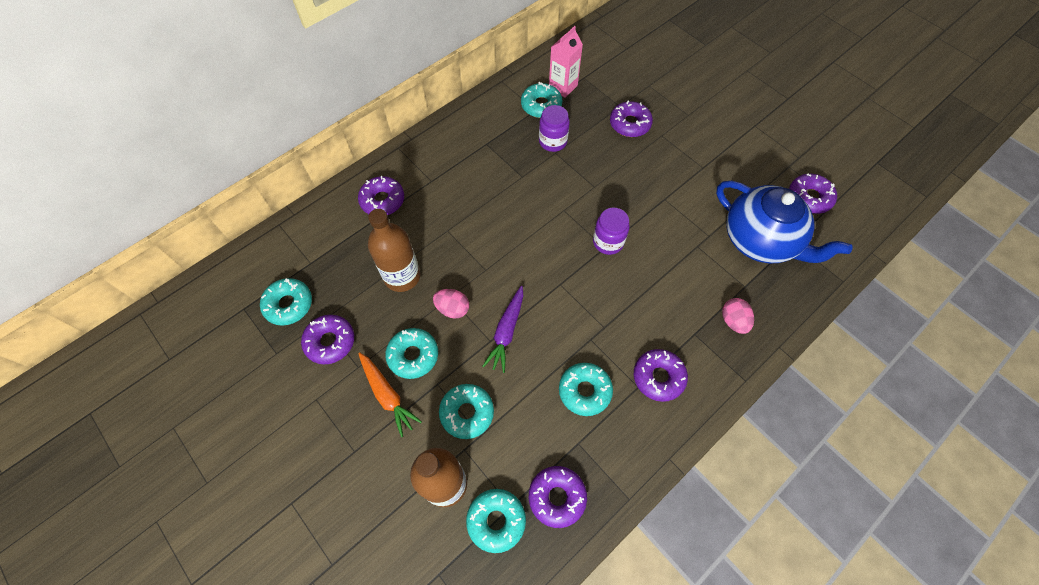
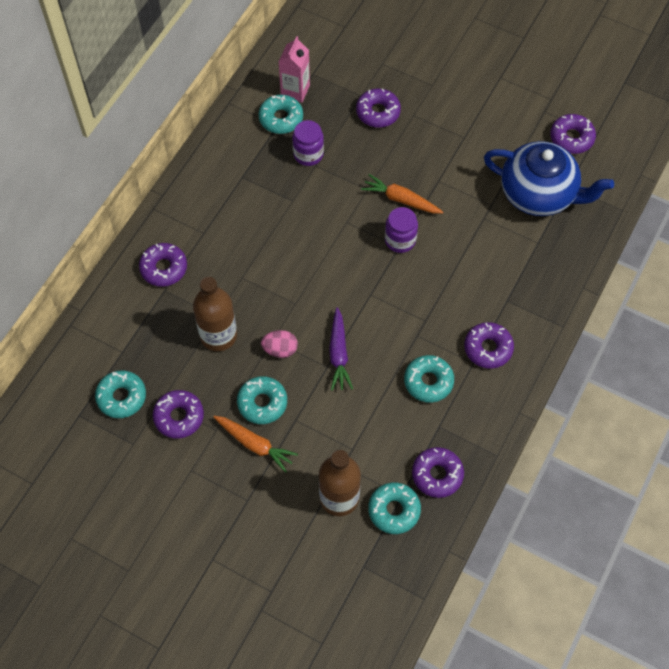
camera: 20 degrees left, 0 degrees up
turquoise donut [439,384,494,439] -> none
pink egg [722,298,754,334] -> none
none -> orange carrot [361,174,443,214]

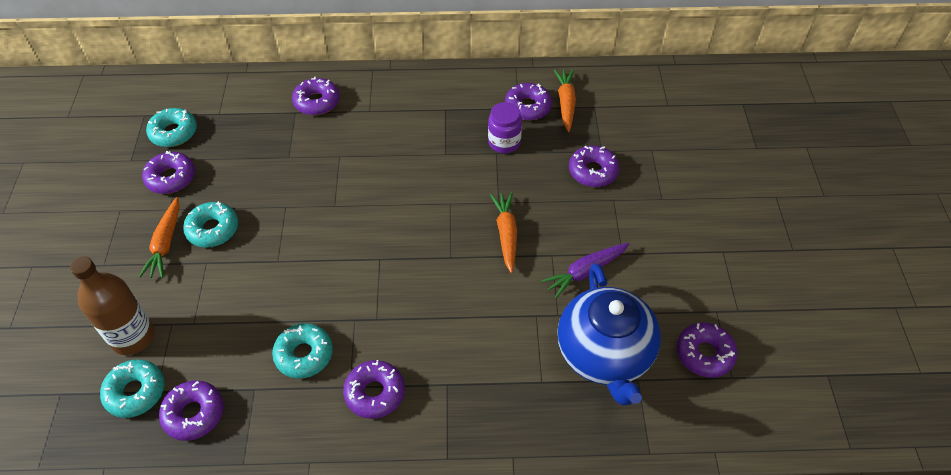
camera: 60 degrees right, 10 degrees down
brown bottle [193,277,237,351] -> none
turquoise donut [259,95,303,134] -> purple donut [505,83,552,120]
pink egg [261,330,298,358] -> none
pink carton [279,36,310,103] -> orange carrot [554,69,576,132]
purple carrot [329,307,353,391] -> purple carrot moved to [541,243,629,298]
purple jar [385,207,418,253] -> none

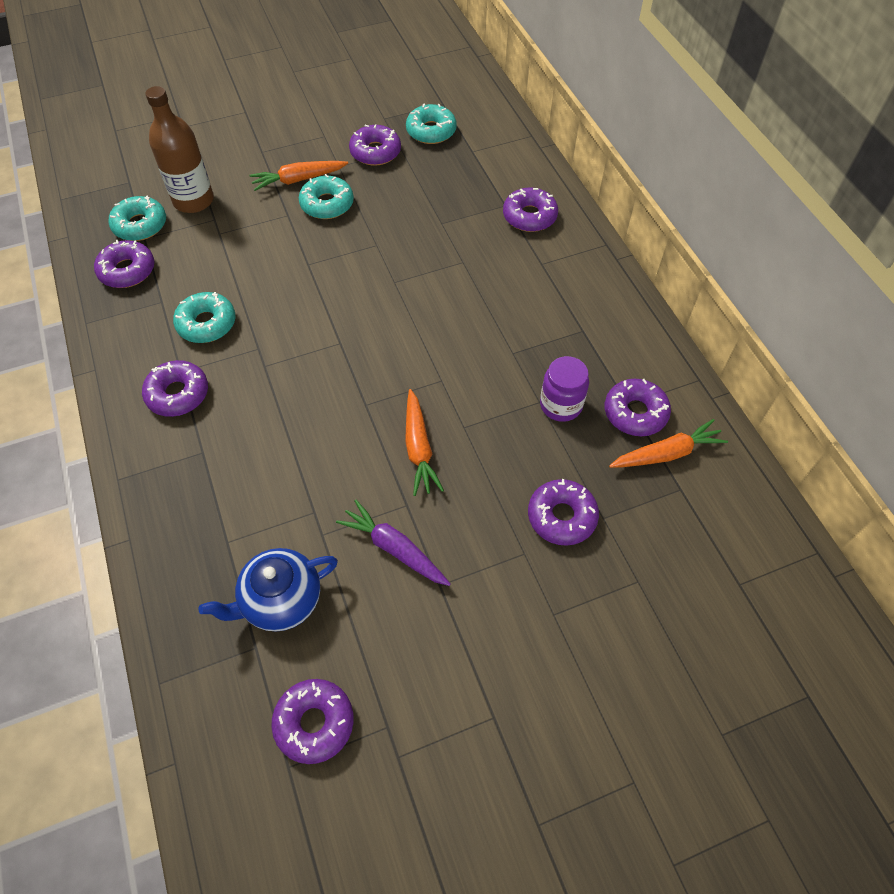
camera: 70 degrees right, 5 degrees up
orange carrot [490,192,517,273] -> orange carrot turned 105 degrees clockwise [405,389,444,496]
blue teapot [557,263,661,405] -> blue teapot [199,548,338,632], size x0.65

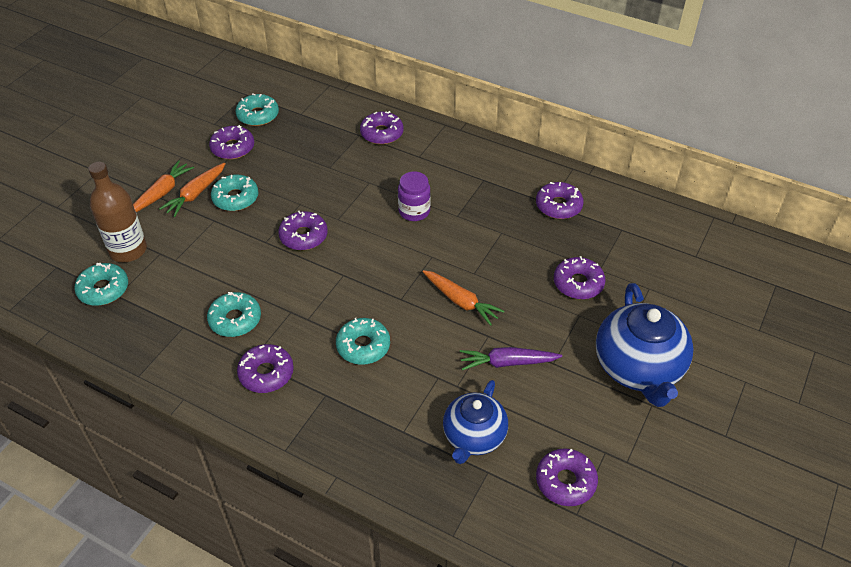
camera: 40 degrees left, 10 degrees down
purple donut [94,240,155,288] -> purple donut moved to [278,211,328,250]
purple jar [540,356,589,422] -> purple jar moved to [398,171,431,221]
orange carrot [609,419,728,468] -> orange carrot moved to [133,160,194,212]
none -> turquoise donut [336,318,390,365]
none -> blue teapot [596,283,693,407]

